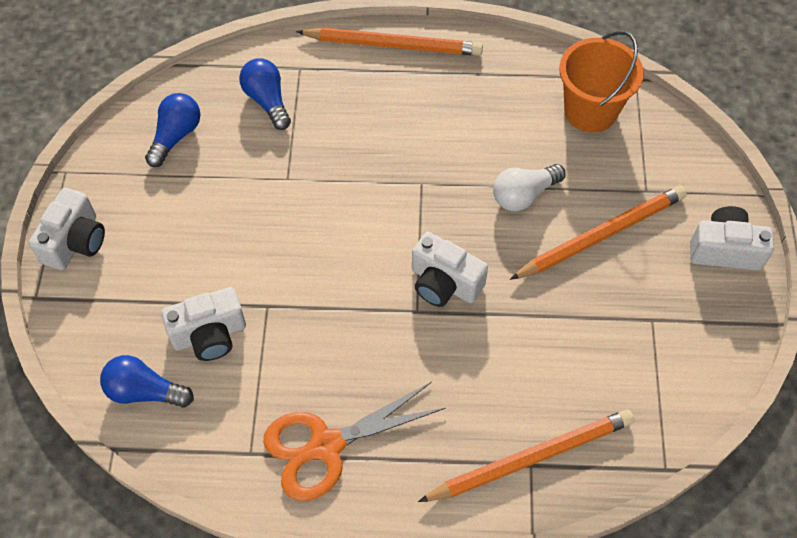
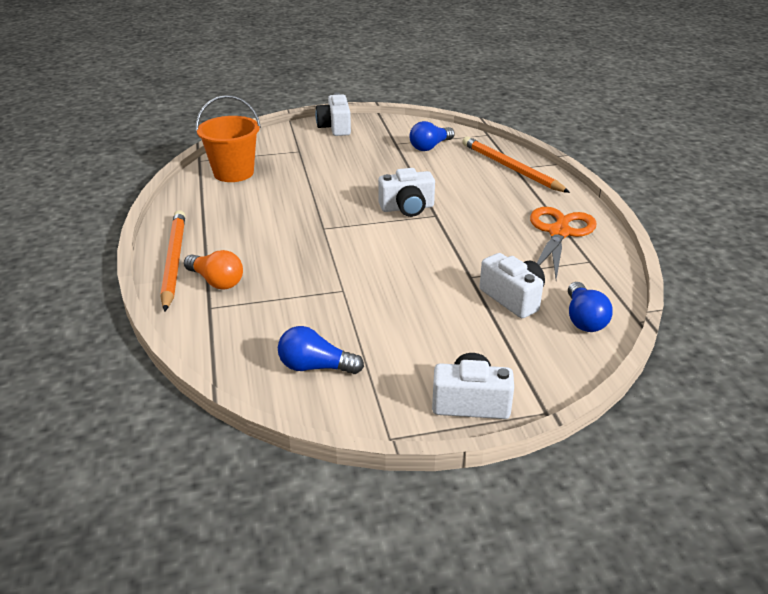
camera: 105 degrees left, 25 degrees down
blue light bulb [239,58,291,130] -> blue light bulb moved to [409,121,455,151]
orange scissors [264,382,446,501] -> orange scissors turned 120 degrees counterclockwise [530,207,597,280]
white camera [412,232,488,307] -> white camera turned 60 degrees clockwise [378,168,435,217]
white light bulb [493,164,566,211] -> none
orange pencil [510,185,687,280] -> none
none -> orange light bulb [184,250,243,290]

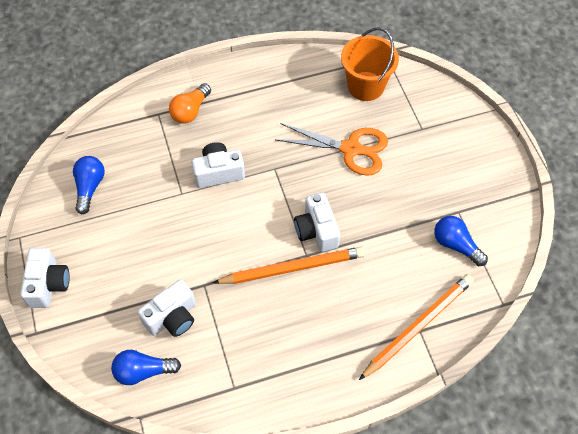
camera: 85 degrees right, 25 degrees up
orange pencil [160,210,185,312] -> orange pencil moved to [213,247,365,284]
white camera [315,92,351,136] -> white camera moved to [192,142,245,188]
orange scissors [530,207,597,280] -> orange scissors moved to [276,123,388,176]

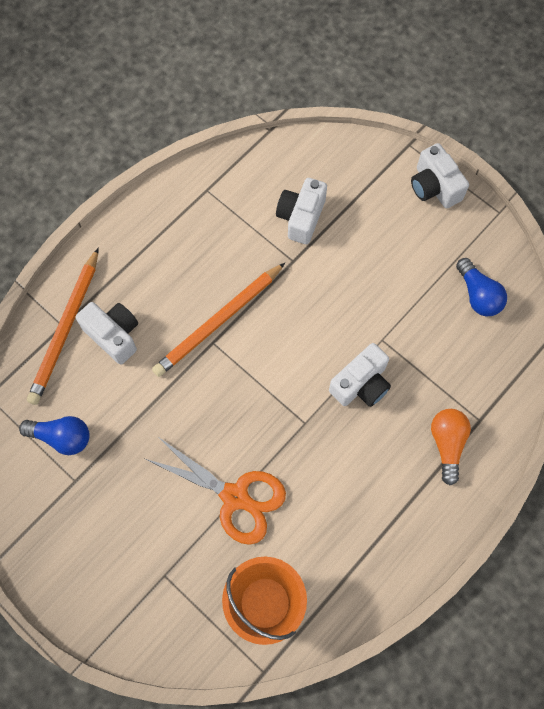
camera: 150 degrees right, 10 degrees up
blue light bulb [111,350,181,385] -> none
orange scissors [276,123,388,176] -> orange scissors turned 135 degrees counterclockwise [145,436,286,545]
white camera [294,193,340,252] -> white camera moved to [75,302,138,365]

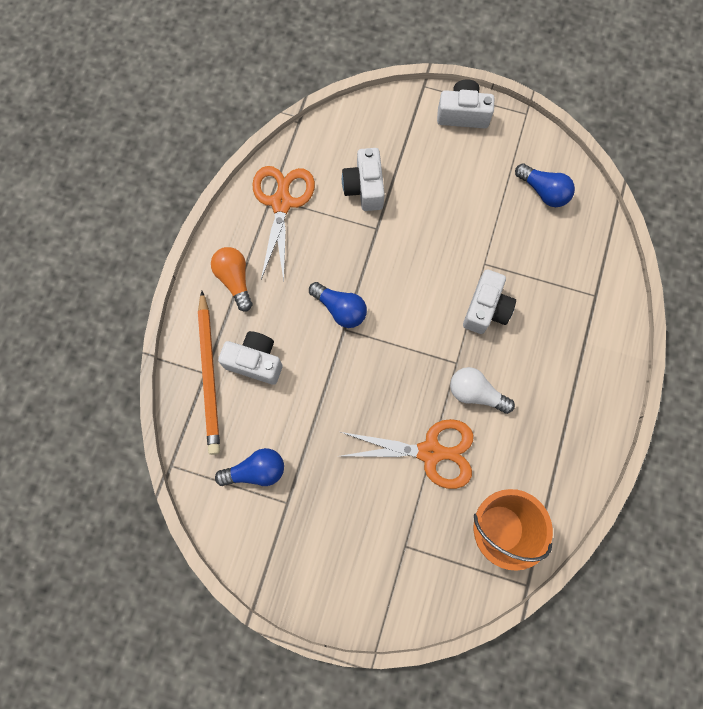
camera: 25 degrees left, 5 degrees up
orange pencil [152,263,285,377] -> blue light bulb [309,282,367,328]
white camera [411,143,469,208] -> white camera turned 150 degrees clockwise [437,79,495,128]
orange light bulb [431,409,471,485] -> orange light bulb moved to [211,247,252,312]
none -> orange scissors [252,166,315,281]
none -> white light bulb [450,367,515,414]

